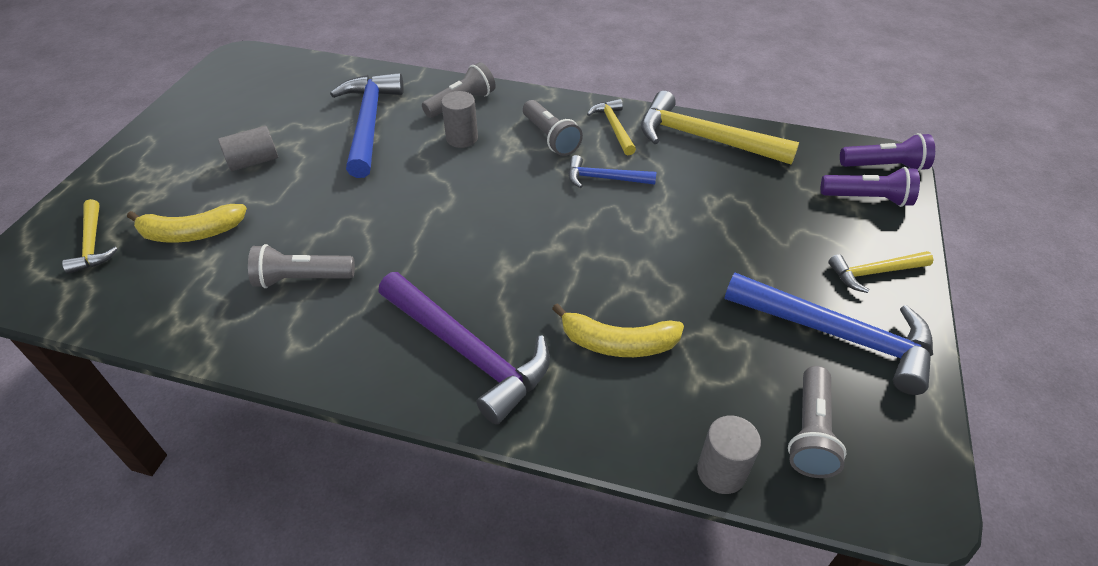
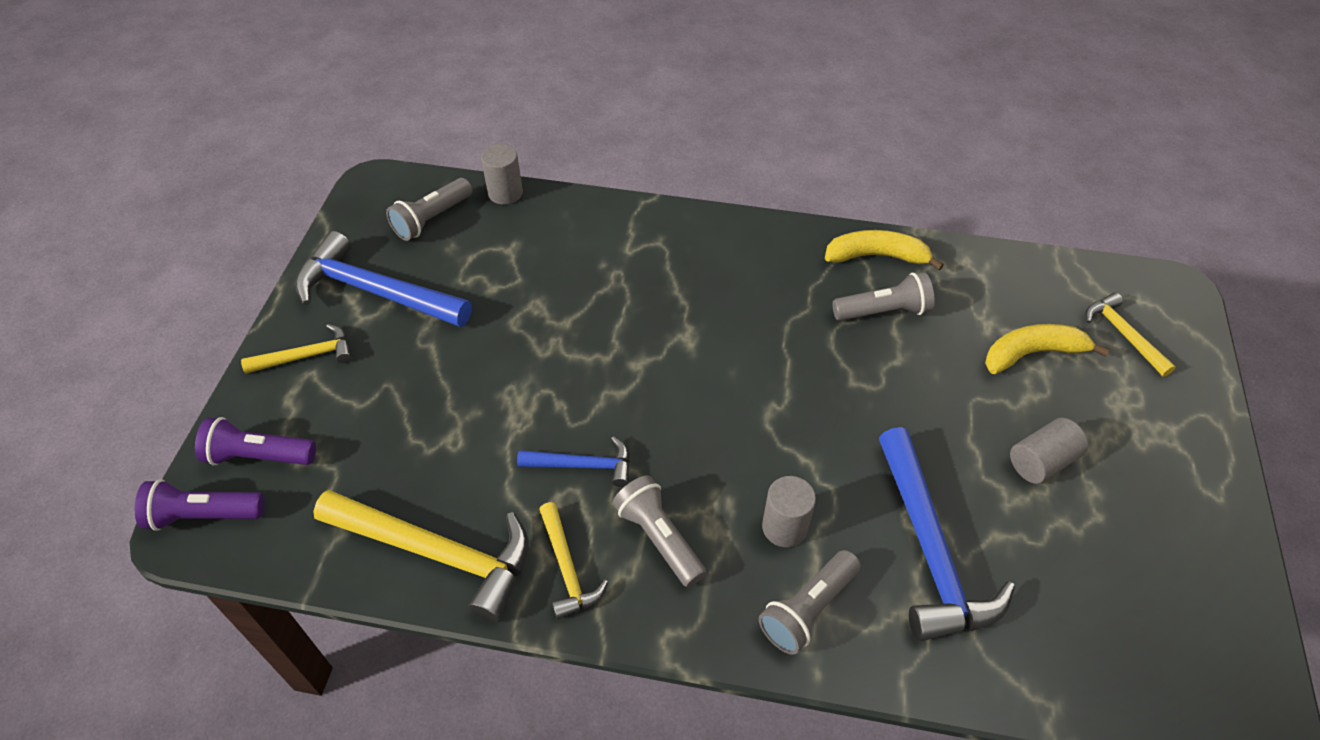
camera: 175 degrees right, 5 degrees up
purple hammer [378,272,550,425] -> none
yellow banana [552,303,684,357] -> yellow banana moved to [825,230,944,271]
grey flashlight [788,366,846,478] -> grey flashlight turned 150 degrees counterclockwise [386,178,472,241]

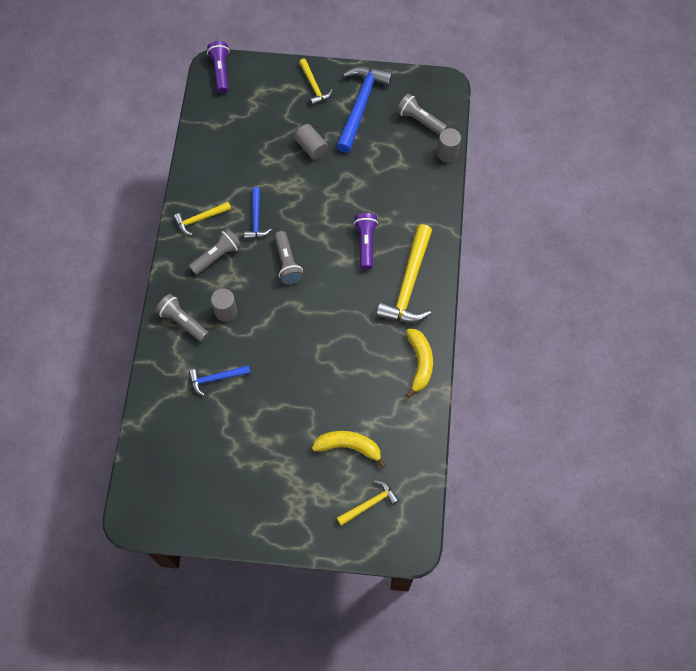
camera: 85 degrees right, 15 degrees up
purple flashlight [195,417,316,465] -> purple flashlight moved to [354,213,378,270]
yellow hammer [313,490,529,622] -> yellow hammer moved to [376,224,432,323]
grey flashlight [832,272,935,321] -> grey flashlight moved to [274,231,304,285]
blue hammer [879,427,1015,641] -> blue hammer [189,365,251,396], size x0.54
yellow banana [985,324,1110,374] -> yellow banana turned 60 degrees counterclockwise [312,431,386,468]
grey cylinder [1010,418,1088,484] -> grey cylinder moved to [294,124,328,160]

